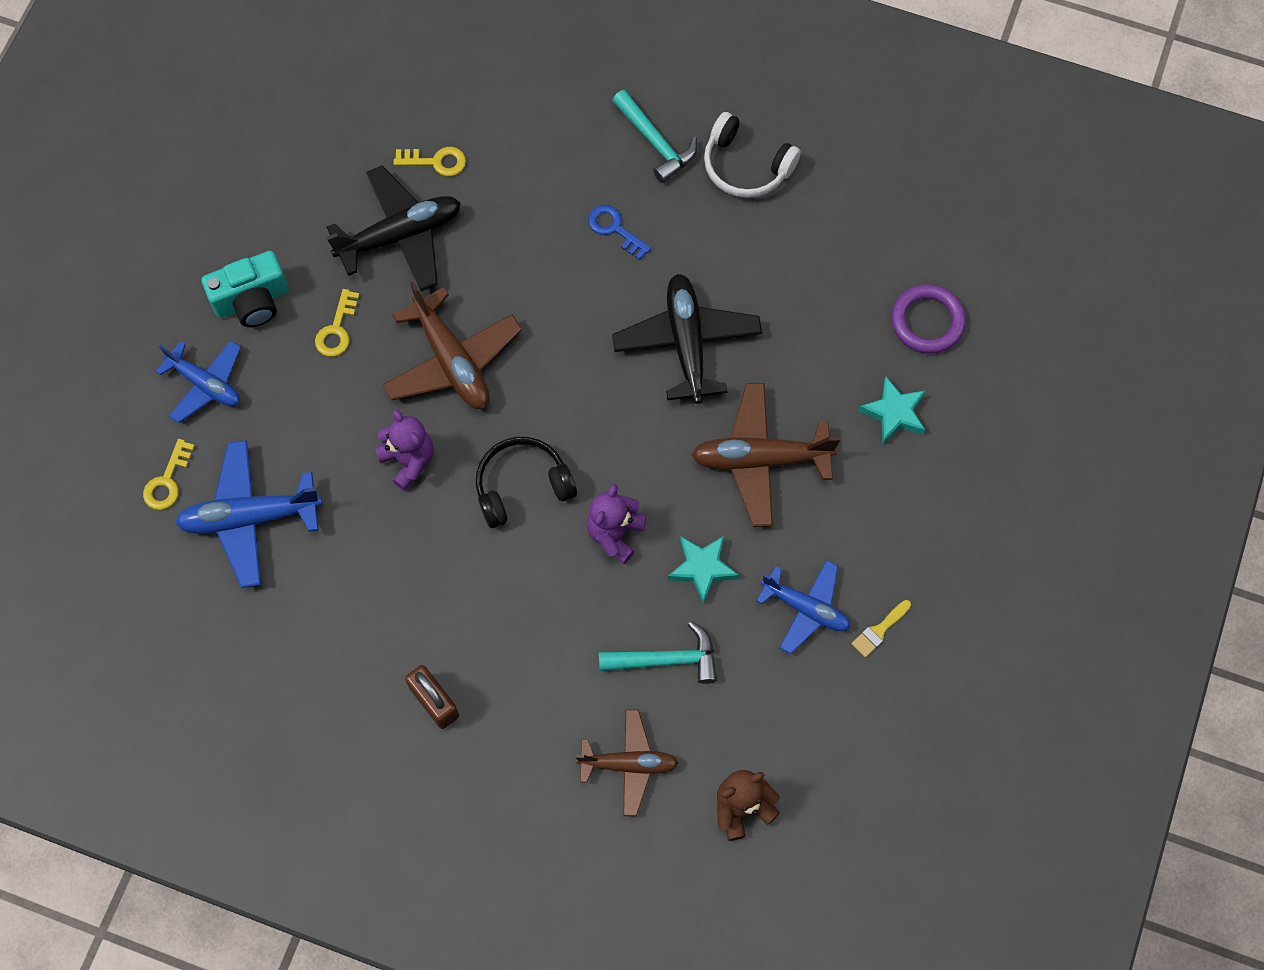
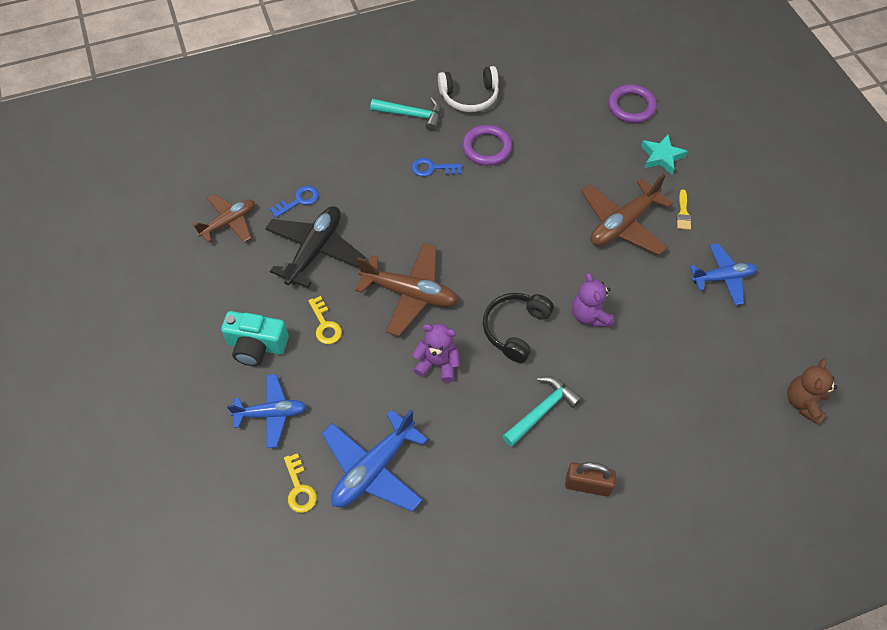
camera: 40 degrees left, 10 degrees down
turquoise camera [201,251,289,327] -> turquoise camera turned 75 degrees clockwise [221,311,289,366]
yellow key [394,147,466,176] -> blue key [270,186,319,218]
brown plane [576,709,678,816] -> brown plane moved to [193,194,255,243]
turquoise hammer [599,621,717,684] -> turquoise hammer moved to [502,376,582,447]
black plane [612,274,762,404] -> none
turquoise star [668,536,739,604] -> none
yellow brush [851,600,911,657] -> yellow brush moved to [677,189,691,230]
none -> purple ring [462,125,512,166]

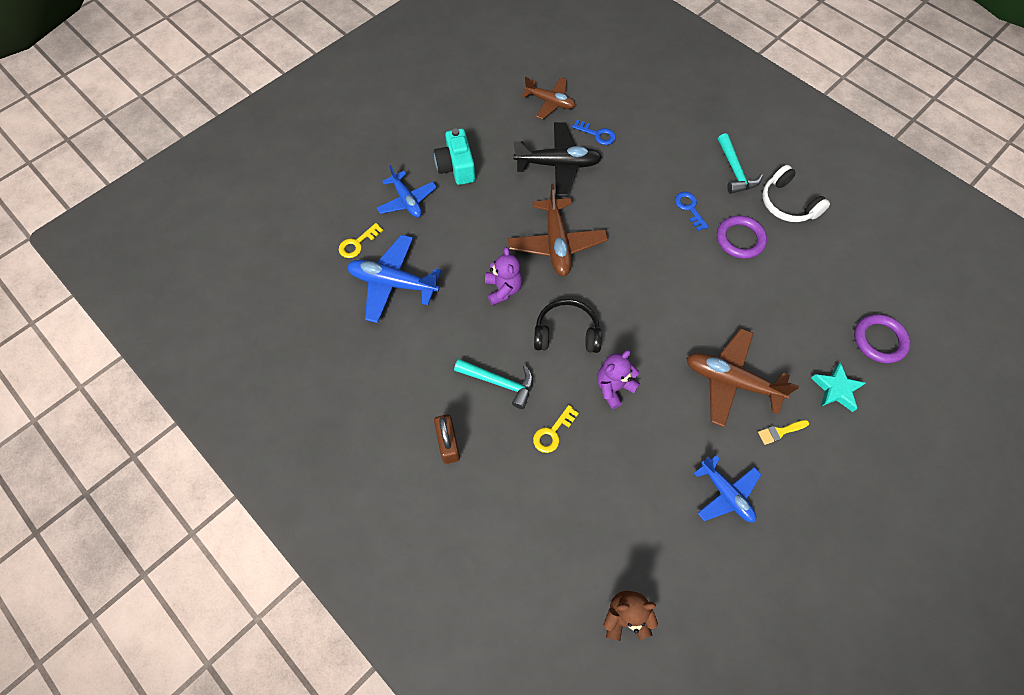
camera: 65 degrees right, 5 degrees up
yellow key [308,296,342,344] -> yellow key moved to [533,405,579,453]

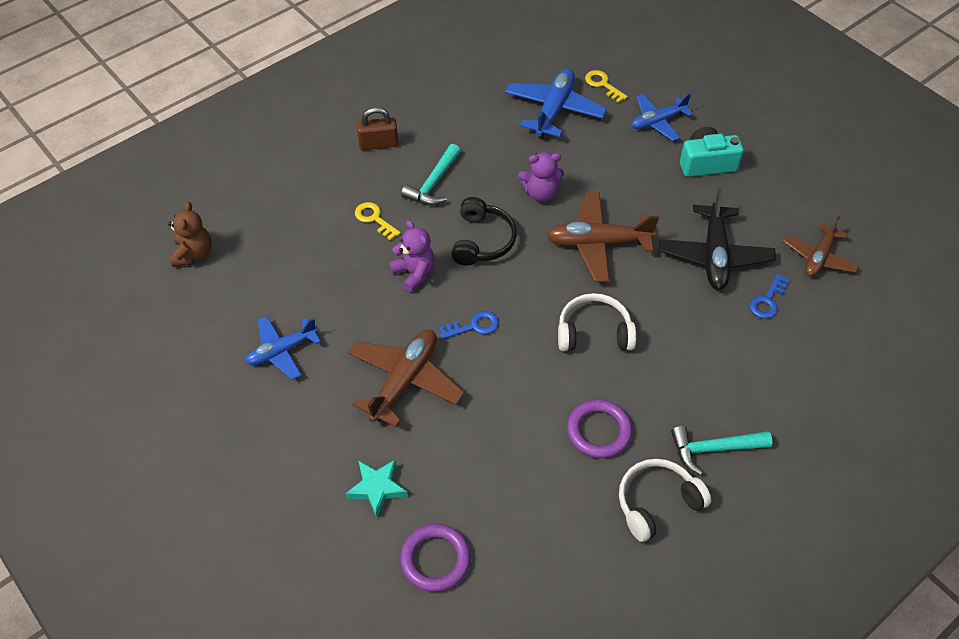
camera: 95 degrees right, 10 degrees down
blue key [675,192,709,231] -> blue key moved to [439,311,499,339]
yellow brush [758,420,809,445] -> none
none -> white headphones [558,293,636,351]

